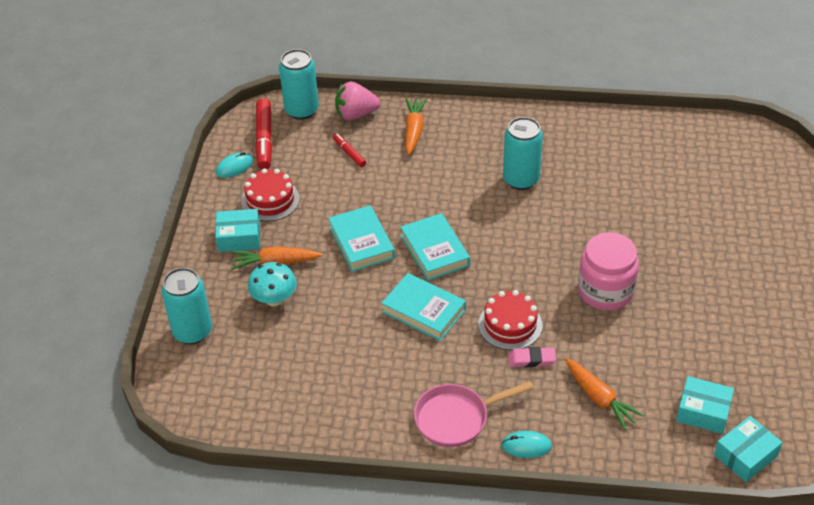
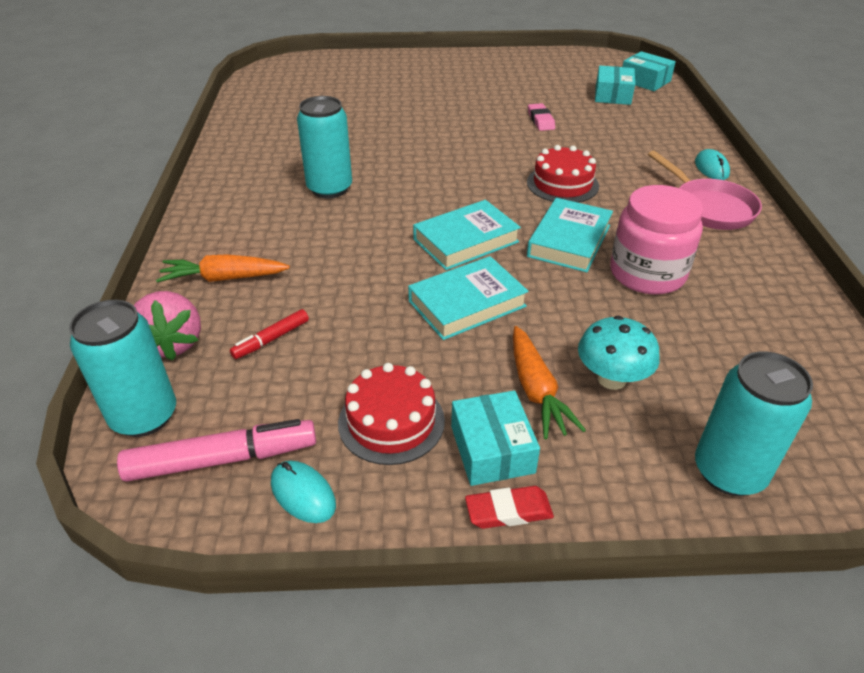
camera: 100 degrees left, 5 degrees down
red marker [255,98,272,169] -> pink marker [117,419,316,482]
pink eraser [508,347,556,367] -> pink eraser moved to [528,103,555,131]
orange carrot [565,358,644,430] -> none
pink jar [578,232,639,311] -> pink jar moved to [610,185,703,295]
none -> red eraser [465,486,554,529]

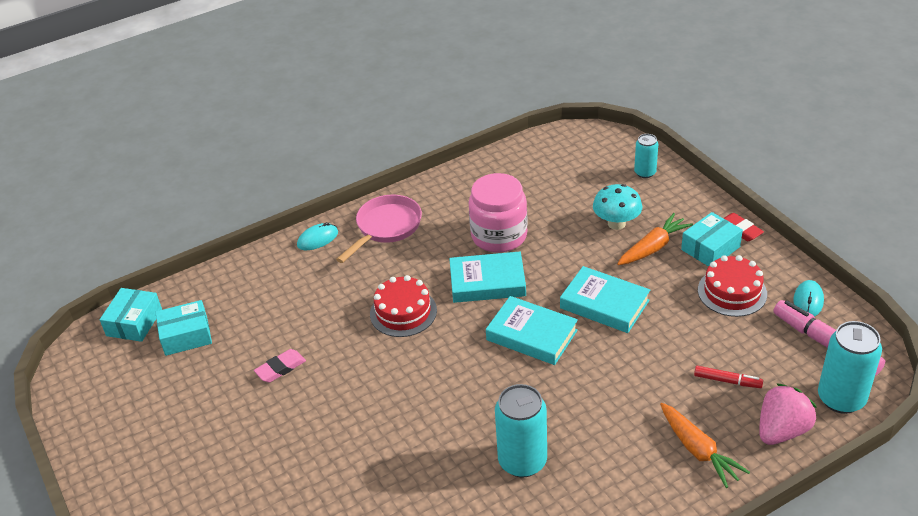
camera: 115 degrees left, 0 degrees up
turquoise can [695,352,813,496] -> turquoise can [634,134,658,178], size x0.58

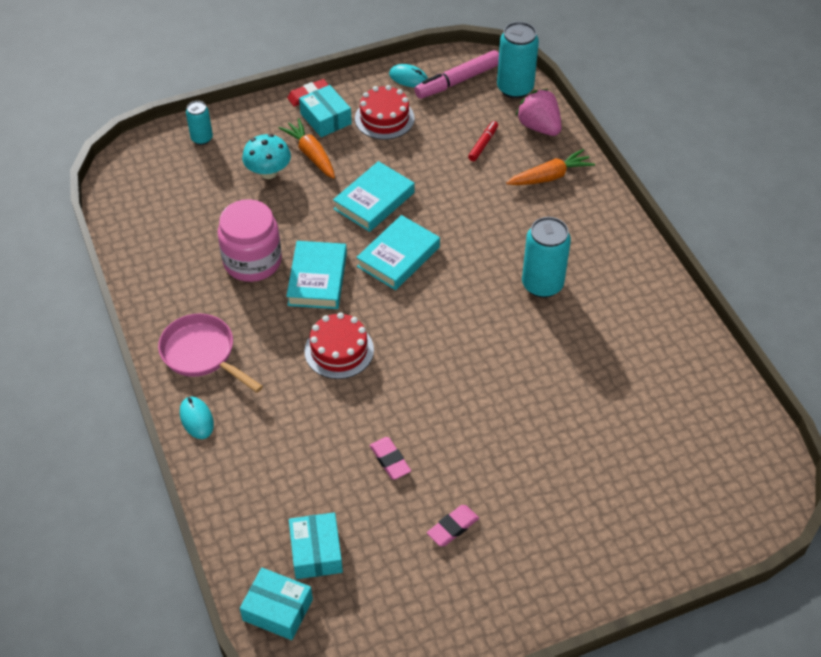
camera: 85 degrees left, 10 degrees up
none -> pink eraser [427,505,479,546]

